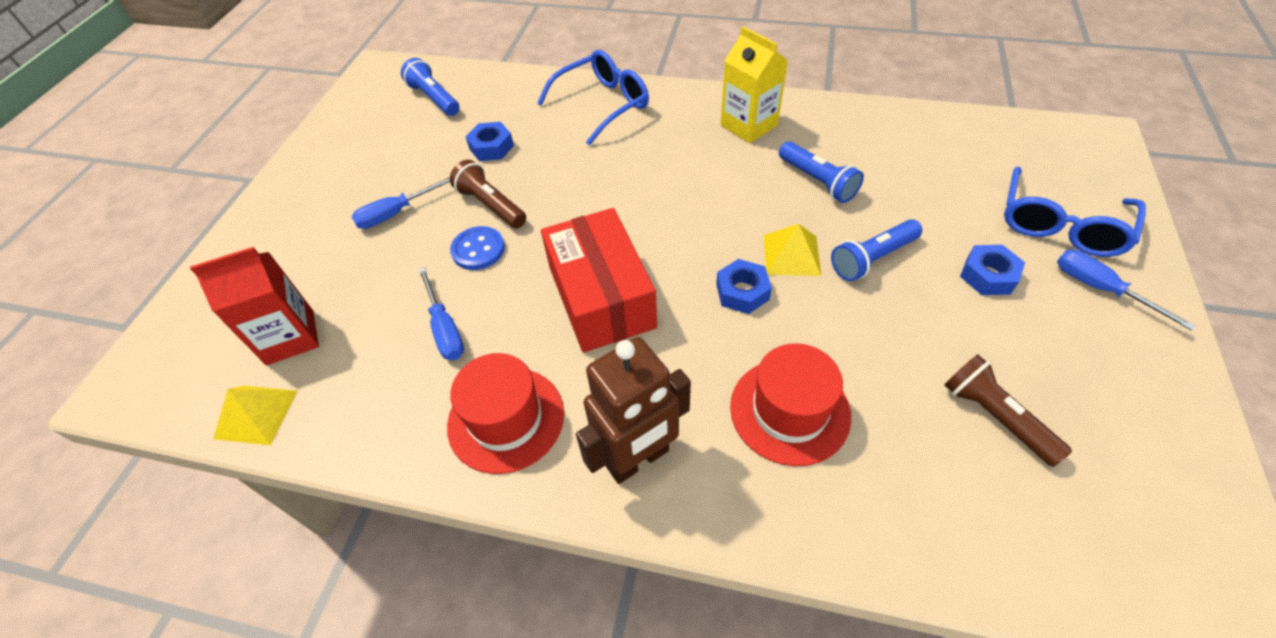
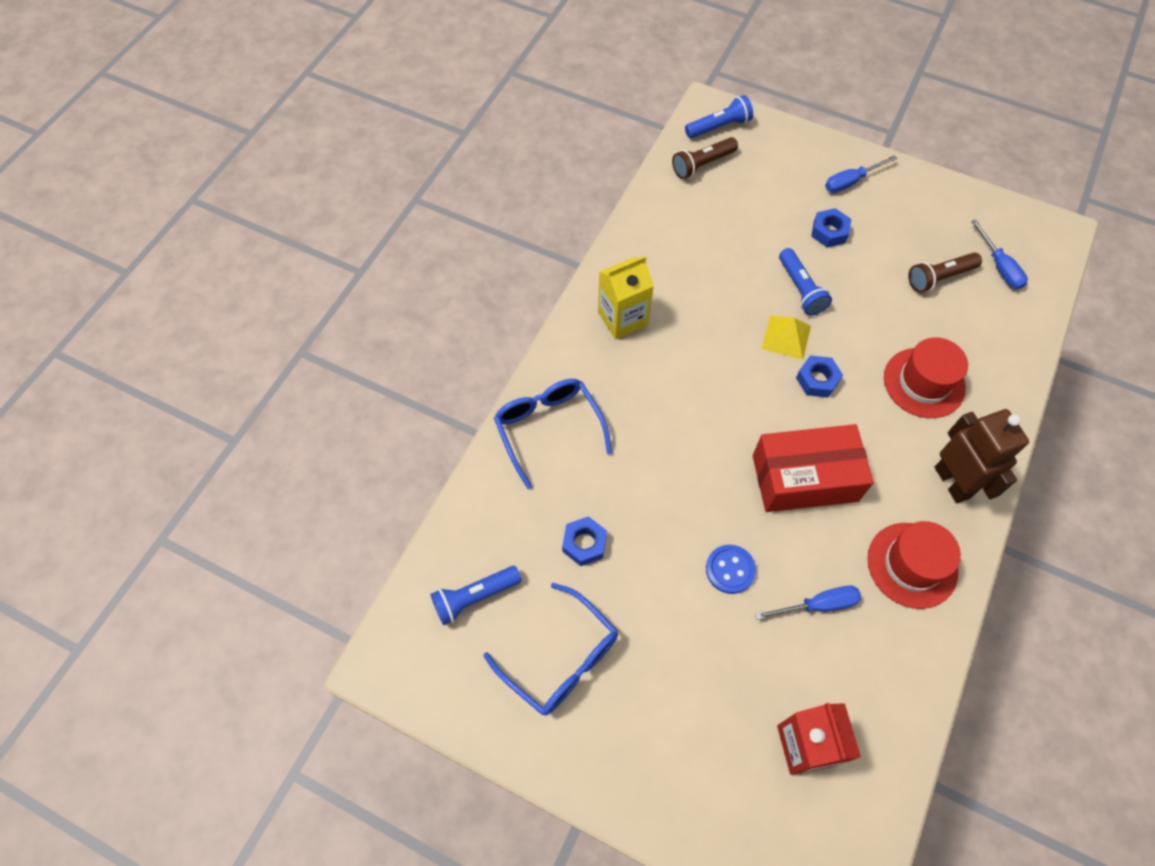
camera: 80 degrees left, 10 degrees up
yellow pyramid [213,386,298,445] -> none
blue screwdriver [352,177,450,229] -> blue screwdriver moved to [971,219,1028,289]
brown flashlight [450,160,526,229] -> brown flashlight moved to [672,137,738,179]
blue flashlight [779,141,864,203] -> blue flashlight moved to [685,95,753,138]
blue glasses [1004,167,1146,257] -> blue glasses moved to [484,583,618,716]

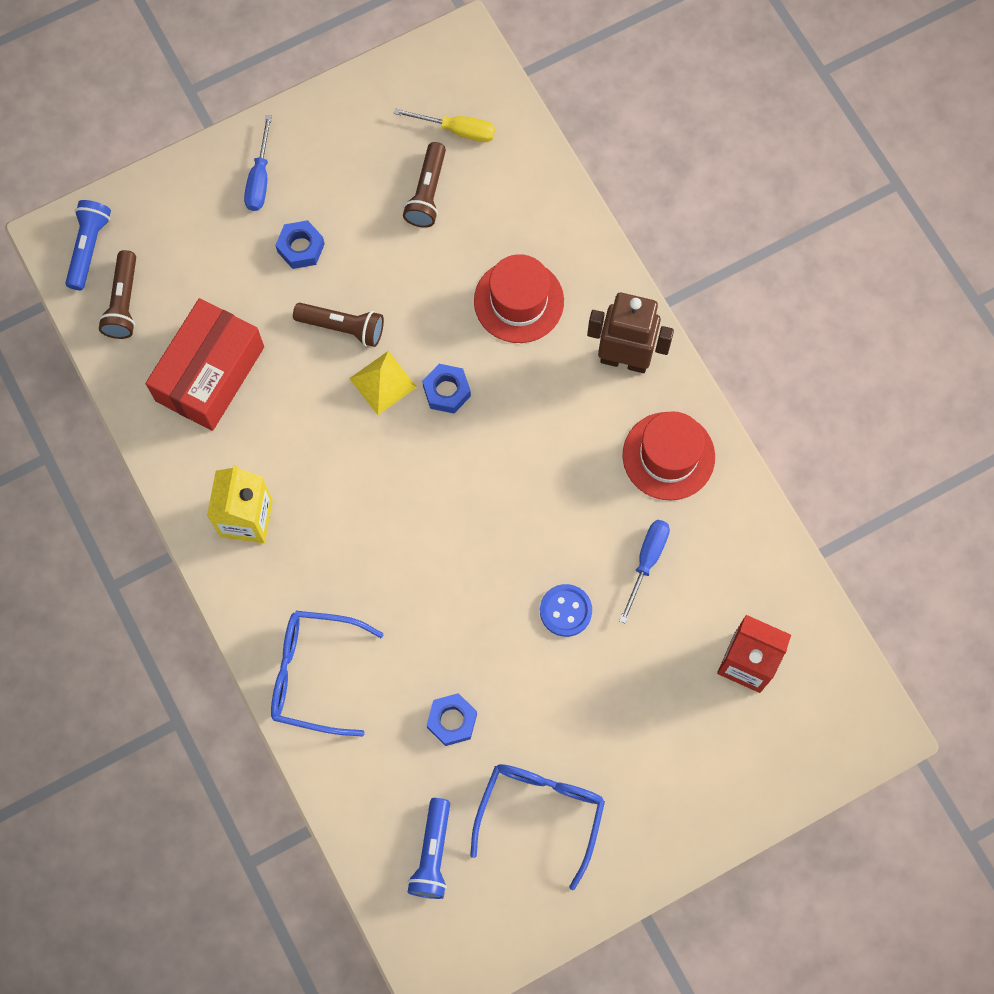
camera: 55 degrees left, 10 degrees up
blue glasses [484,583,618,716] -> blue glasses turned 60 degrees counterclockwise [470,764,605,890]
red box [753,424,874,512] -> red box moved to [146,298,264,431]
blue flashlight [779,248,832,316] -> brown flashlight [293,303,384,347]
blue screwdriver [971,219,1028,289] -> yellow screwdriver [393,108,495,142]

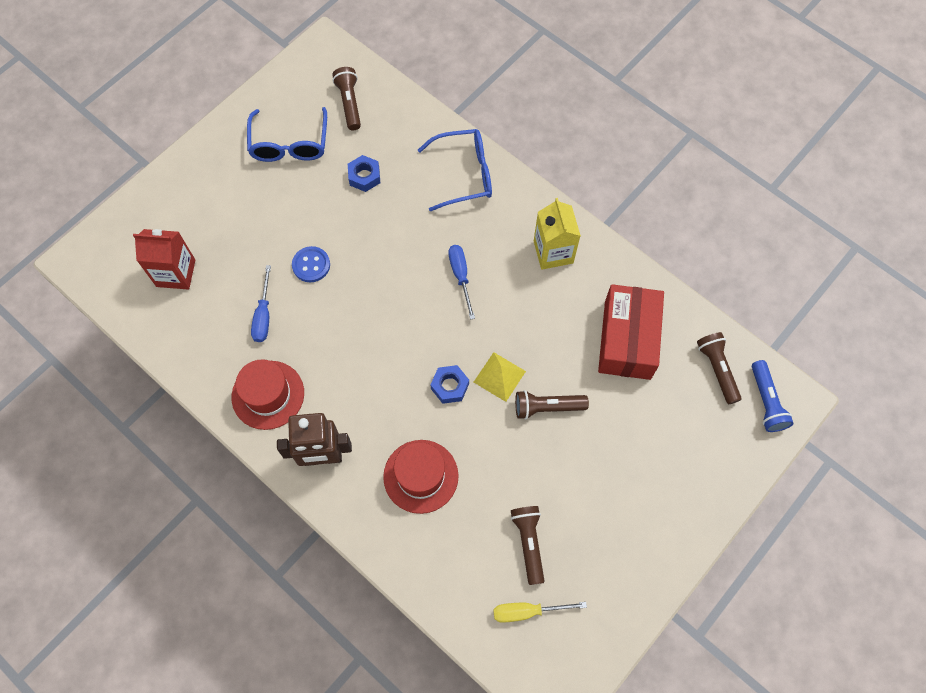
camera: 160 degrees right, 5 degrees down
blue screwdriver [244,115,272,211] -> blue screwdriver moved to [448,245,475,320]
blue nut [275,220,325,269] -> none
blue flashlight [408,798,450,899] -> brown flashlight [332,67,361,130]

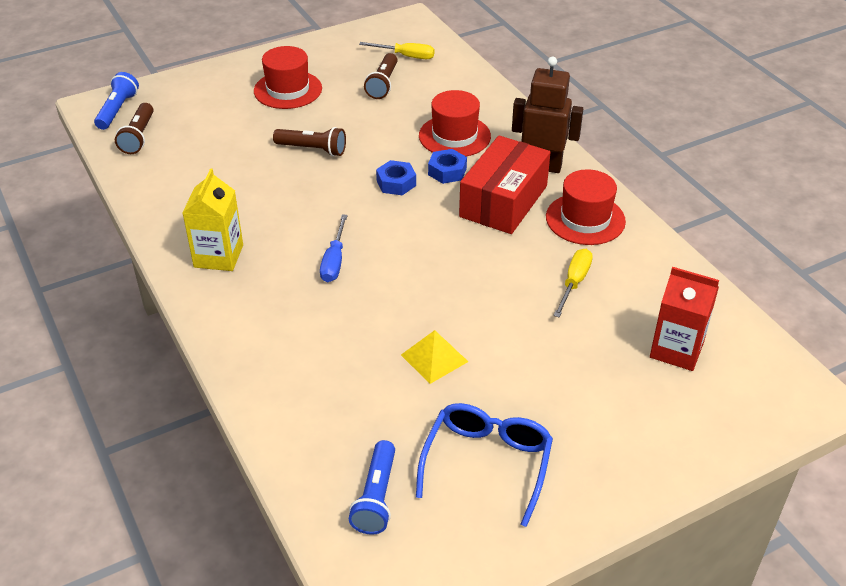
camera: 160 degrees left, 25 degrees down
blue screwdriver [251,265,271,342] -> yellow screwdriver [553,249,593,317]
blue button [292,246,330,282] -> none
brown flashlight [332,67,361,130] -> blue flashlight [349,440,395,535]
blue nut [348,155,380,192] -> blue nut moved to [428,149,467,184]
blue glasses [418,129,492,211] -> none
yellow pyramid [474,352,526,402] -> yellow pyramid moved to [401,330,468,384]
red box [598,284,664,380] -> red box moved to [459,136,551,234]
none -> red hat [254,46,322,109]

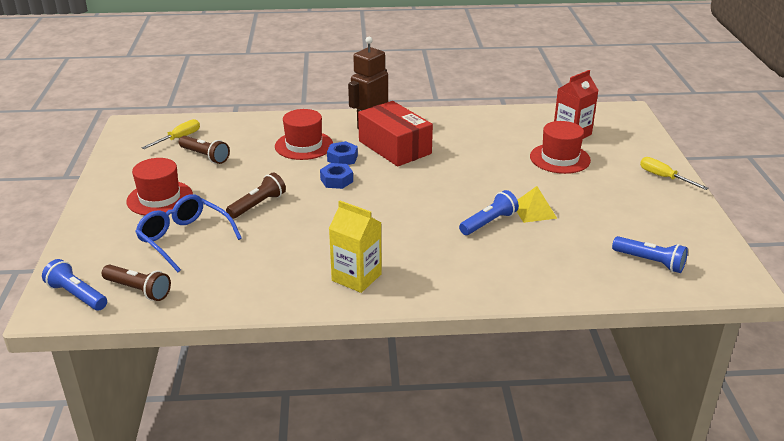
camera: 65 degrees left, 10 degrees down
blue screwdriver [320,214,348,282] -> none
blue glasses [416,403,553,527] -> blue glasses moved to [135,194,242,272]
red hat [546,169,626,245] -> red hat moved to [530,121,591,174]
yellow screwdriver [553,249,593,317] -> yellow screwdriver moved to [640,157,709,190]
none -> blue flashlight [459,190,519,235]

